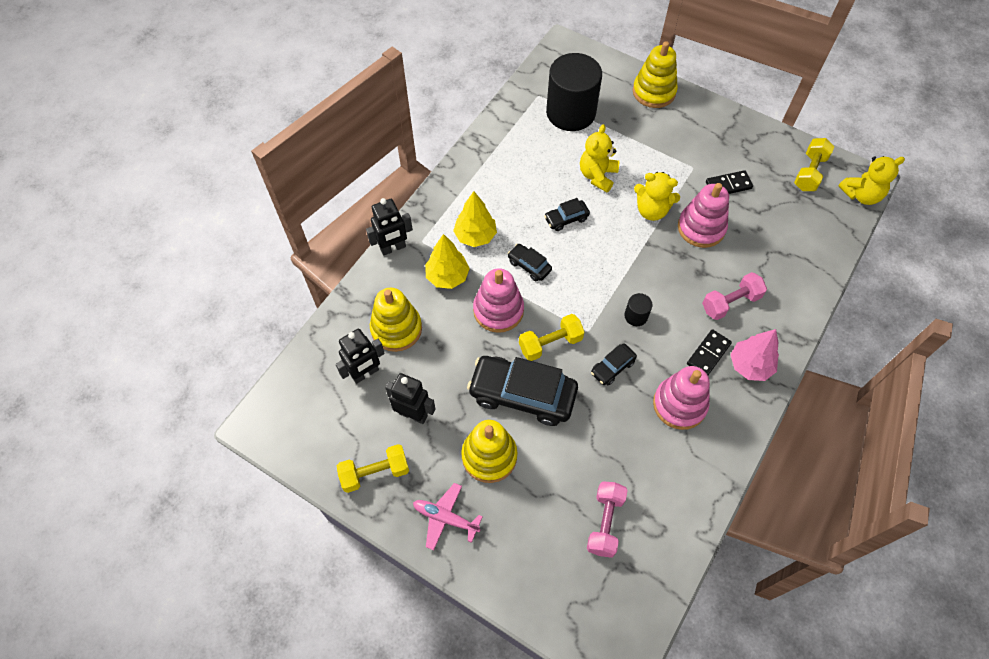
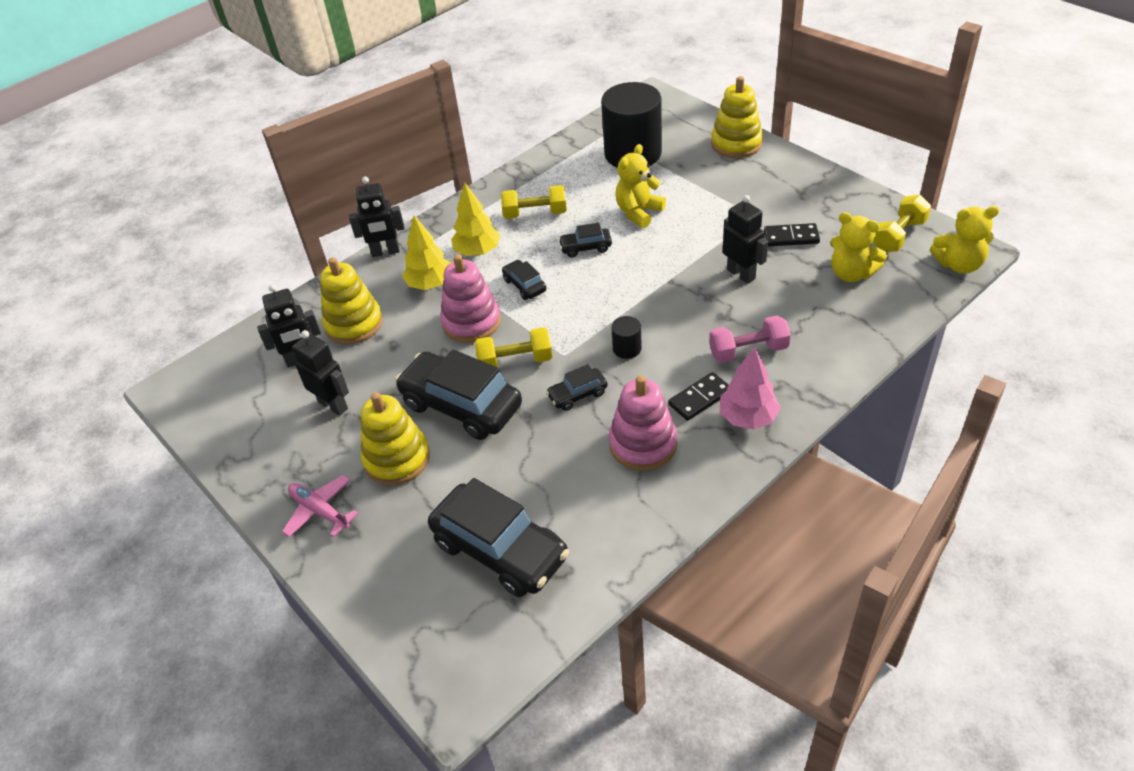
camera: 20 degrees right, 15 degrees down
yellow dumbbell [337,444,409,493] -> yellow dumbbell moved to [501,185,567,219]
pink dumbbell [587,481,628,558] -> black car [428,478,569,597]
yellow teddy bear [634,172,680,221] -> yellow teddy bear moved to [830,212,887,282]
pink stacking toy [678,183,729,248] -> black robot [723,195,768,284]

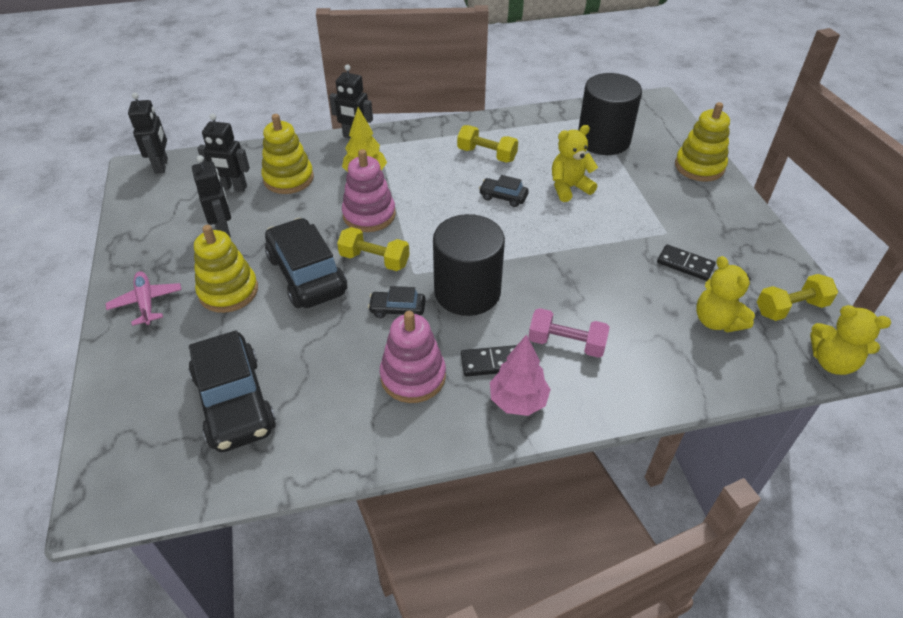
camera: 25 degrees right, 0 degrees up
yellow tree [451,182,501,256] -> none
black car [502,260,546,300] -> none
black cylinder [611,316,642,359] -> black cylinder [433,214,505,316], size x2.43
black robot [723,195,768,284] -> black robot moved to [128,92,168,174]

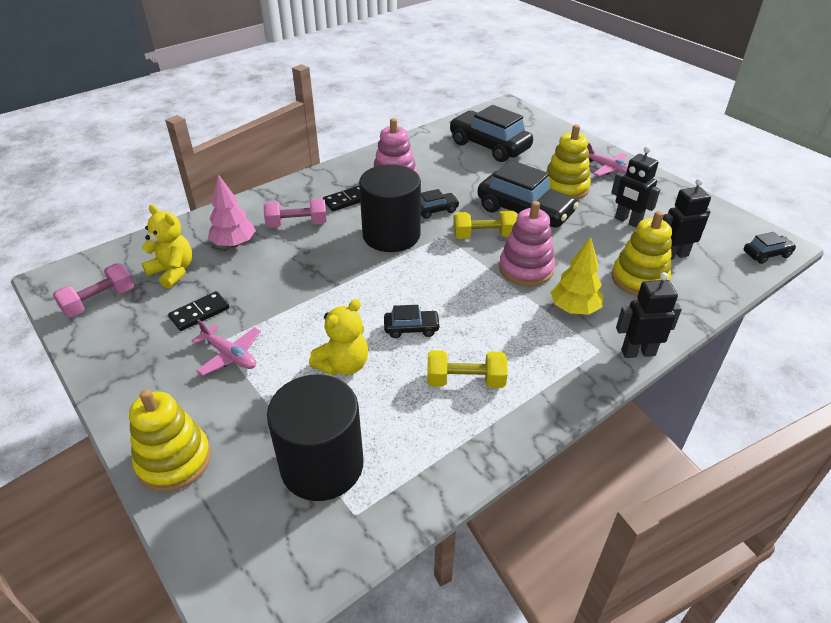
camera: 155 degrees right, 5 degrees down
black robot [128,92,168,174] -> black car [744,232,796,264]
pink tree [490,335,551,416] -> pink tree moved to [208,174,256,247]
black domino [657,244,716,281] -> black domino turned 45 degrees counterclockwise [168,291,229,331]
yellow dumbbell [757,274,838,321] -> pink dumbbell [53,263,134,317]
yellow teddy bear [810,305,891,375] -> none
none -> pink plane [191,319,261,376]

